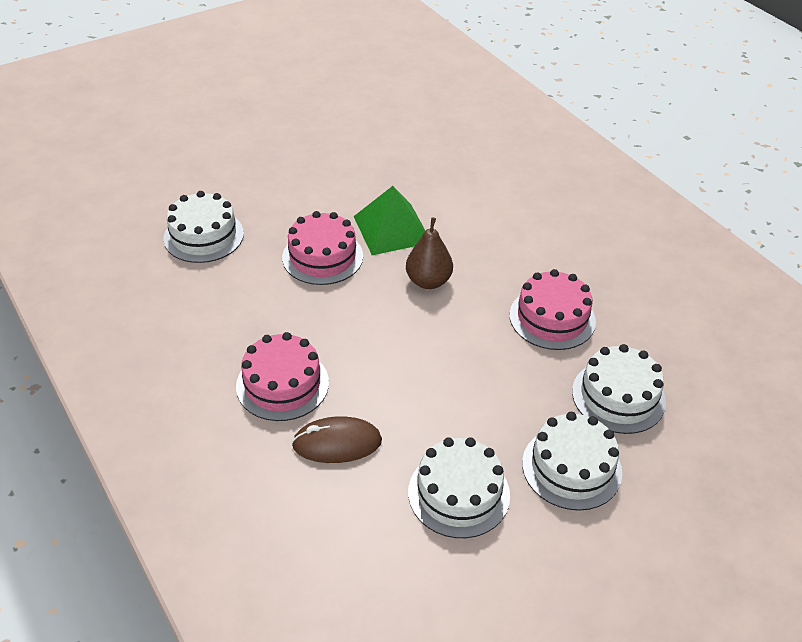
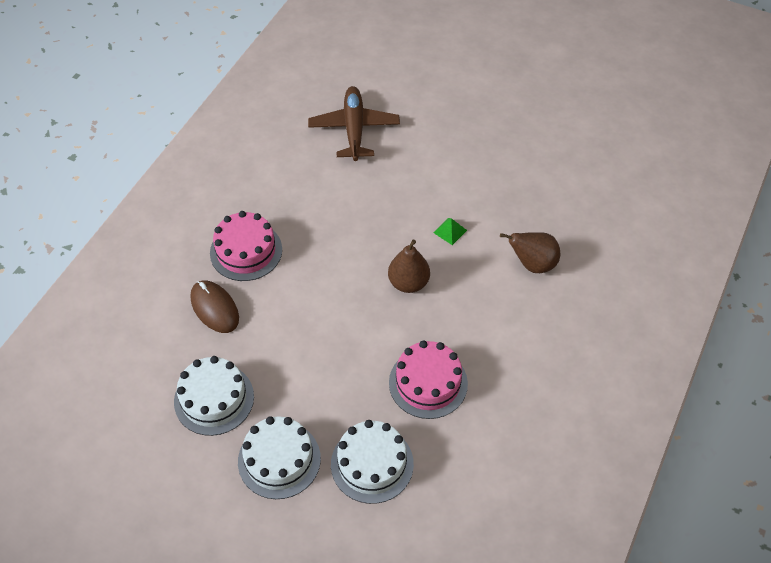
camera: 60 degrees right, 10 degrees up
white cake [164,191,244,263] -> brown plane [308,86,400,161]
pink cake [282,211,363,285] -> none
green pyramid [354,186,425,255] -> green pyramid [433,218,467,245], size x0.43
none -> brown pear [500,233,561,273]

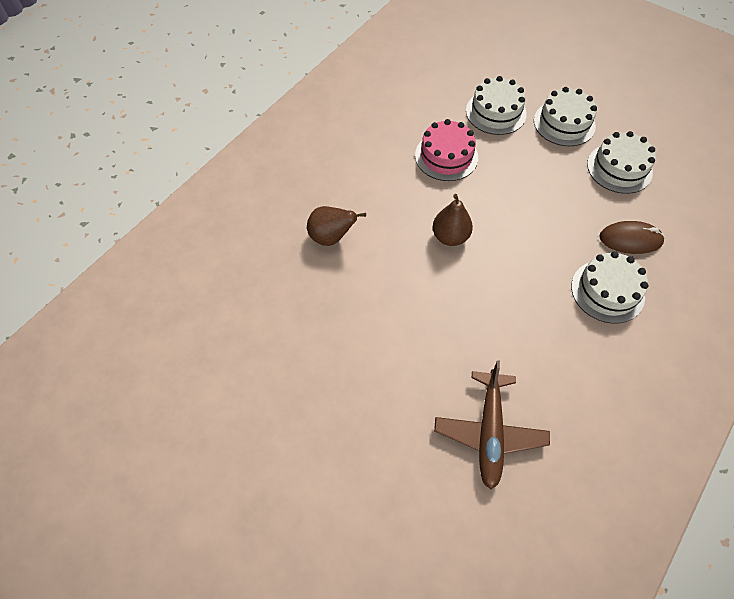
camera: 170 degrees left, 5 degrees up
brown mouse [190,281,239,333] -> brown mouse turned 60 degrees counterclockwise [599,221,665,254]
pink cake [210,211,282,281] -> white cake [571,251,648,324]
green pyramid [433,218,467,245] -> none

